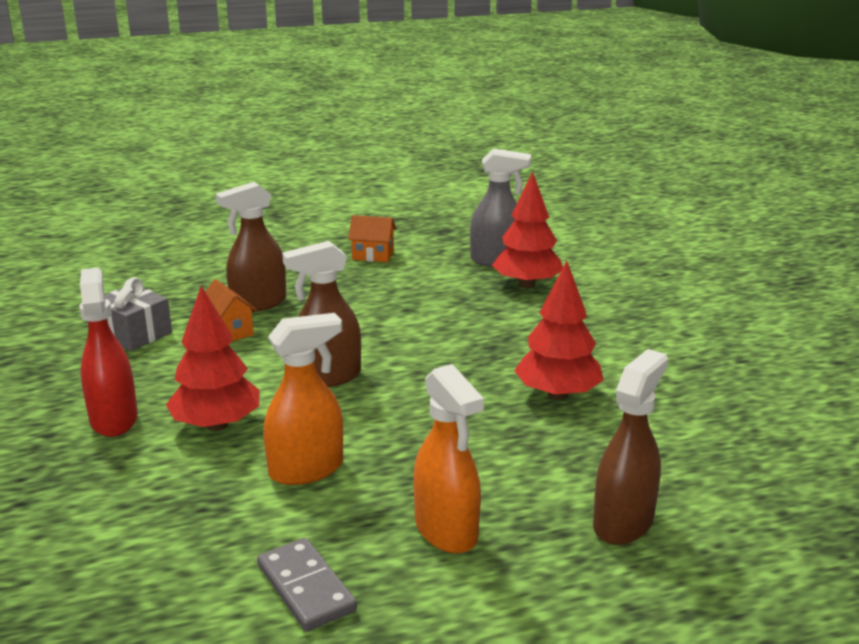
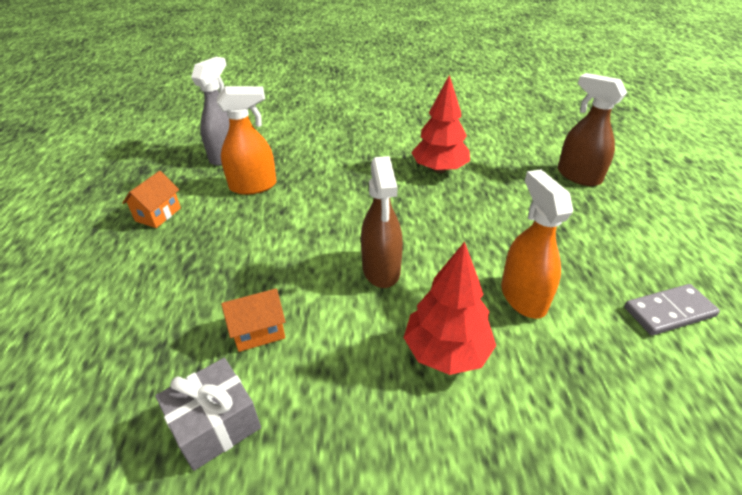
camera: 75 degrees left, 15 degrees up
red spray bottle [79,268,138,437] -> none
brown spray bottle [216,182,286,312] -> none
orange spray bottle [413,364,484,553] -> orange spray bottle moved to [217,86,277,195]
red tree [492,171,563,289] -> none

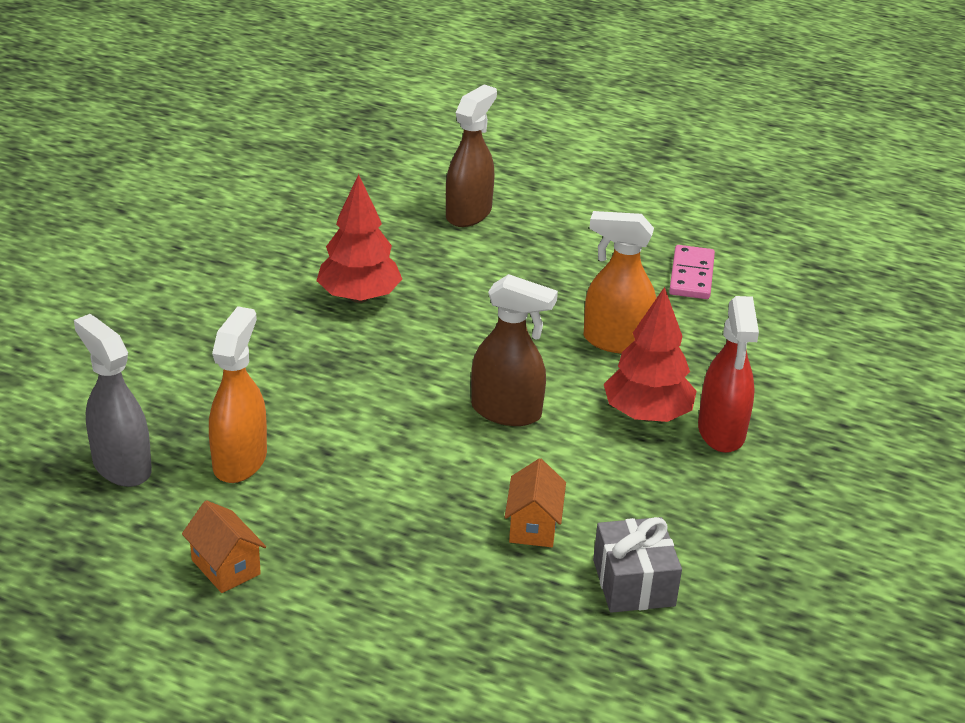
camera: 65 degrees left, 5 degrees down
brown spray bottle [558,73,627,186] -> brown spray bottle turned 135 degrees clockwise [446,85,497,227]
grey domino [624,284,720,335] -> pink domino [669,245,715,299]
none -> red spray bottle [698,296,759,453]

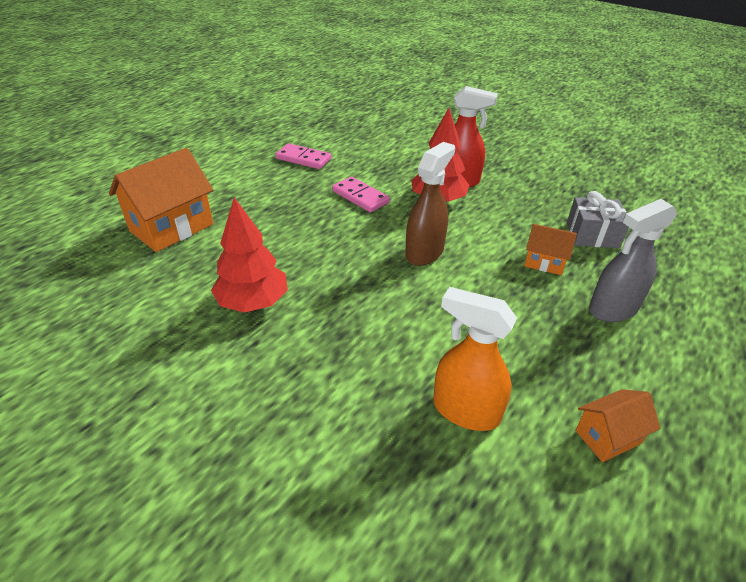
camera: 75 degrees left, 5 degrees up
grey spray bottle [74,314,152,487] -> grey spray bottle moved to [589,199,677,322]
brown spray bottle [446,85,497,227] -> orange house [109,148,213,252]
orange spray bottle [584,211,657,354] -> pink domino [332,176,390,213]

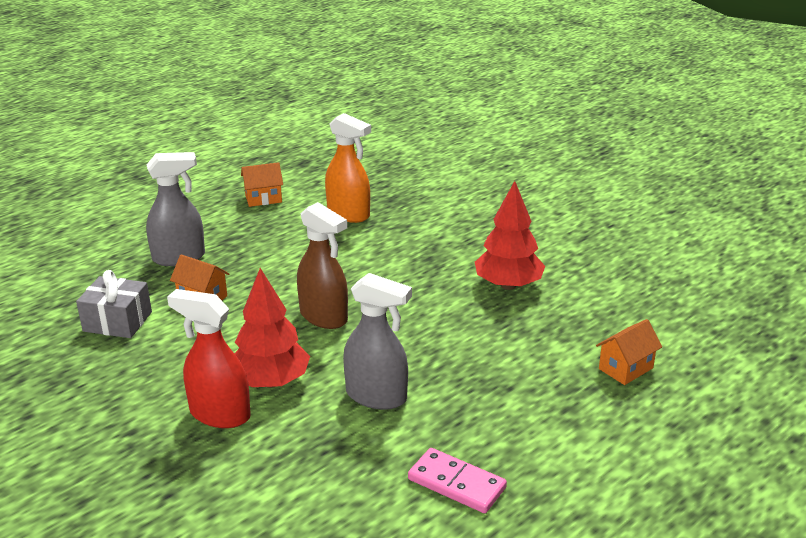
camera: 170 degrees left, 10 degrees down
orange house [109,148,213,252] -> orange house [596,319,662,385], size x0.53
pink domino [332,176,390,213] -> grey spray bottle [343,273,412,410]
brown spray bottle [405,142,455,266] -> brown spray bottle turned 90 degrees counterclockwise [297,202,348,329]

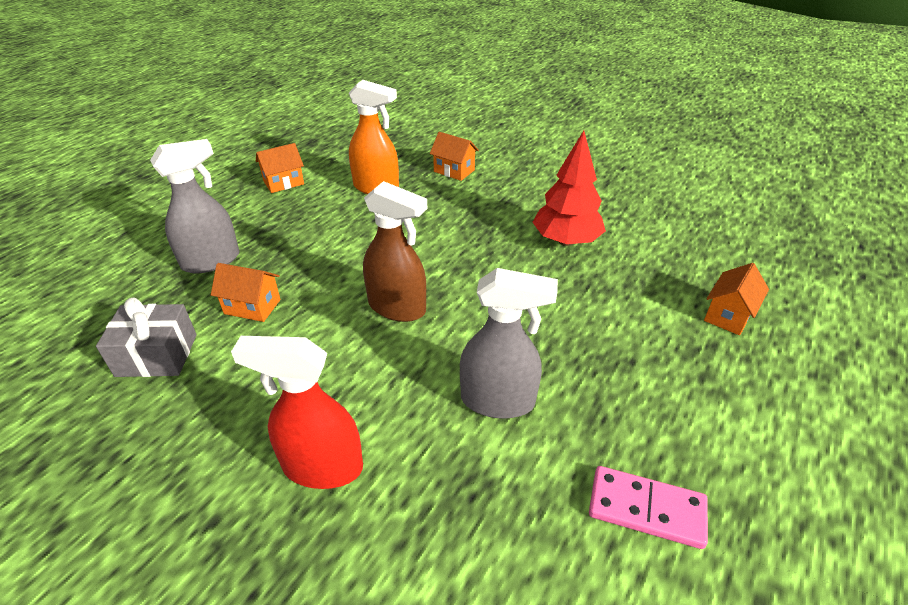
camera: 15 degrees left, 10 degrees up
red tree [234,268,310,388] -> none
none -> orange house [430,132,479,181]

